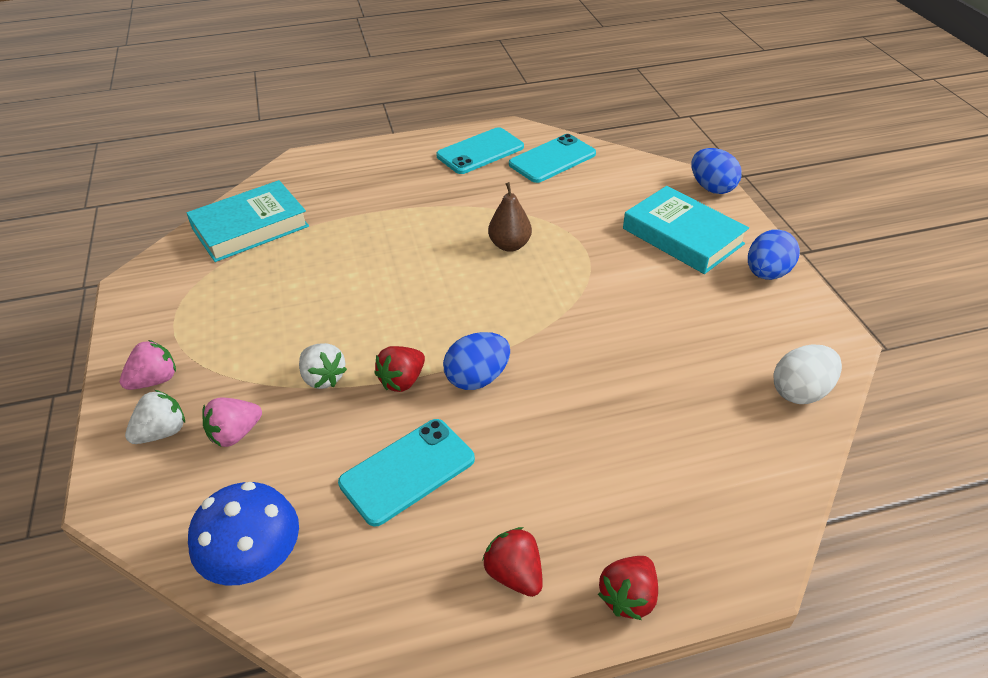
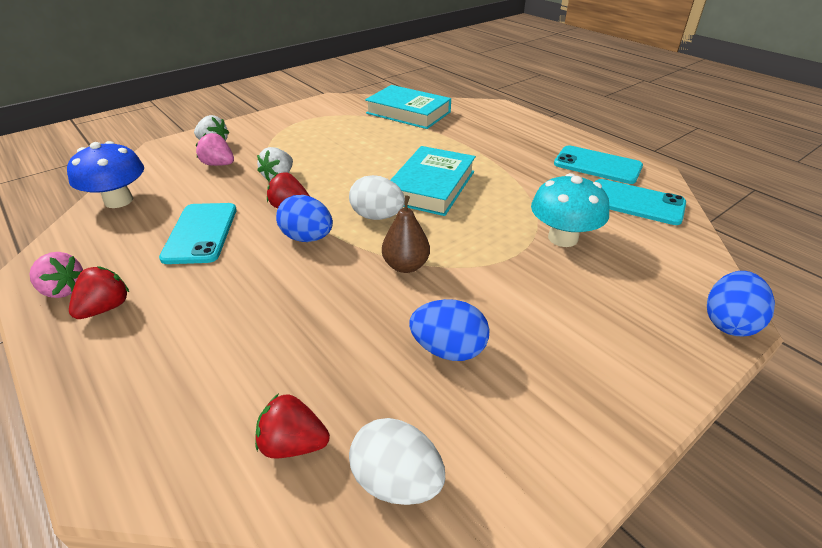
camera: 65 degrees right, 5 degrees down
pink strawberry [120,340,176,390] -> pink strawberry moved to [29,252,83,298]
turquoise phone [338,419,475,527] -> turquoise phone turned 60 degrees clockwise [159,203,237,264]
brown pear [488,182,532,252] -> brown pear moved to [382,195,430,273]
red strawberry [598,556,658,620] -> red strawberry moved to [255,394,330,458]
turquoise book [623,186,749,274] -> turquoise book moved to [390,146,476,216]
blue egg [748,229,800,280] -> blue egg moved to [409,299,490,361]
none -> white egg [349,175,405,220]
none -> turquoise mushroom [531,173,609,247]

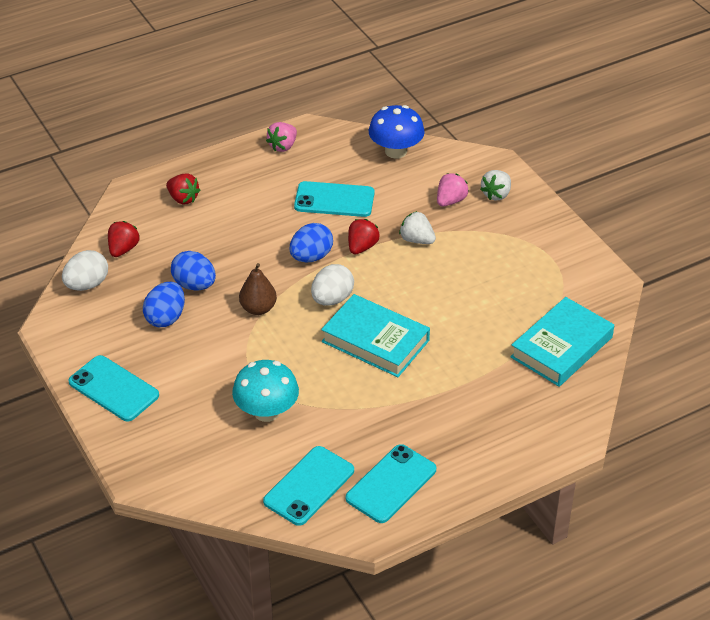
camera: 100 degrees right, 5 degrees up
red strawberry [69,266,129,319] -> red strawberry moved to [166,173,200,205]
blue egg [707,271,775,337] -> blue egg moved to [171,251,216,290]
none -> turquoise phone [68,355,159,421]

